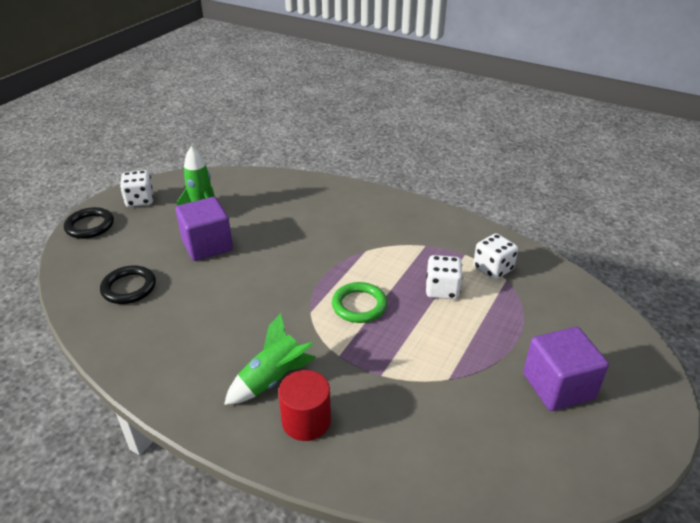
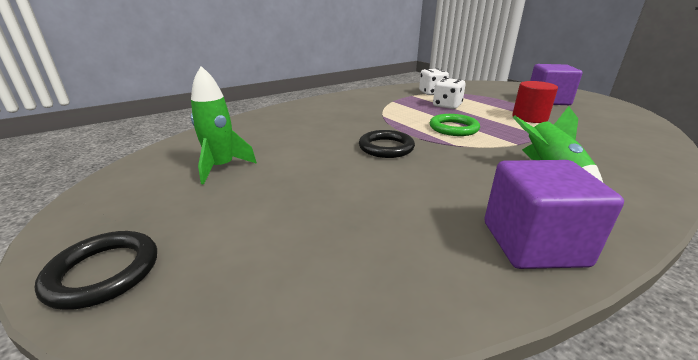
camera: 65 degrees left, 10 degrees down
black ring [100,265,156,304] -> black ring moved to [359,130,415,158]
white dice [120,170,154,207] -> none
purple cube [176,197,233,261] -> purple cube moved to [484,160,624,269]
red cylinder [278,370,331,441] -> red cylinder moved to [512,81,558,123]

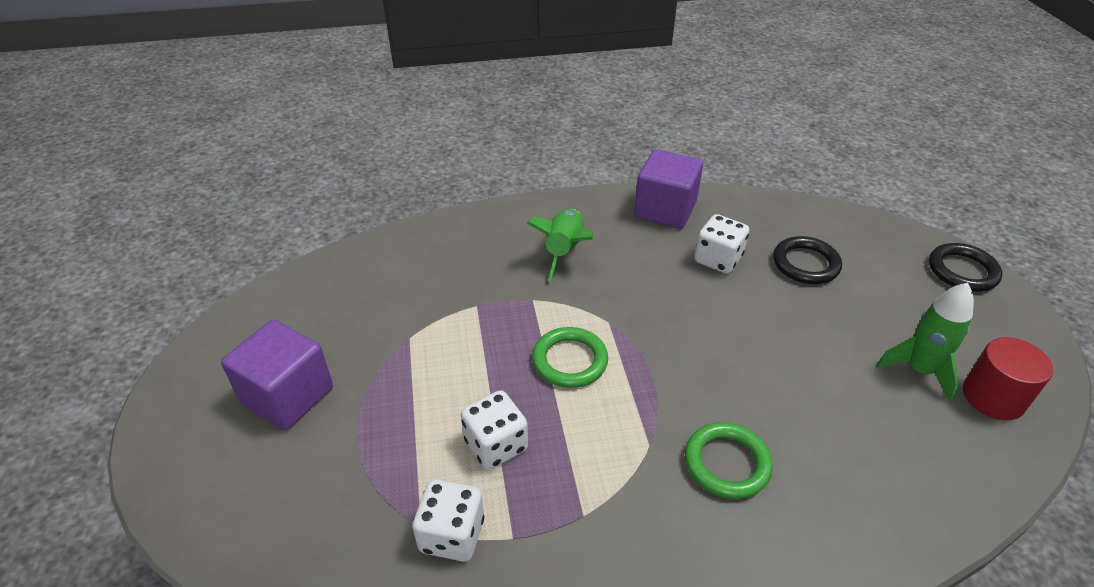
camera: 155 degrees left, 15 degrees up
black ring [359,130,415,158] -> black ring moved to [773,236,842,284]
red cylinder [512,81,558,123] -> red cylinder moved to [963,337,1053,420]
none -> green ring [685,422,773,499]
none -> white dice [694,214,749,274]

